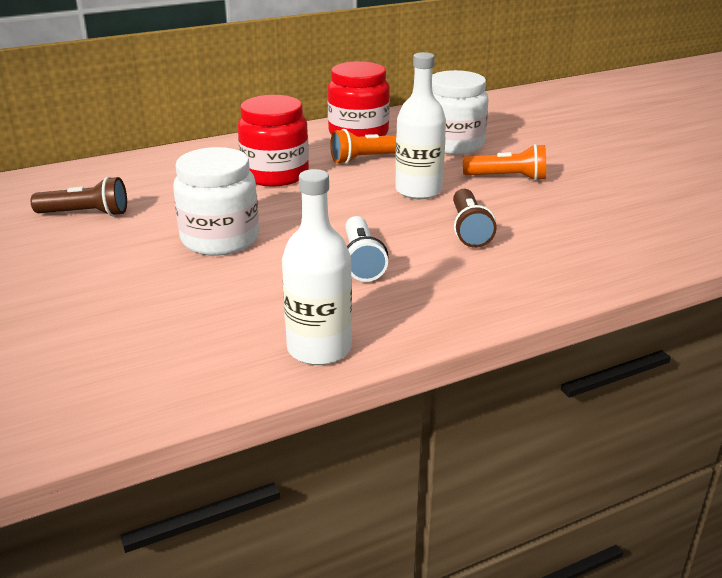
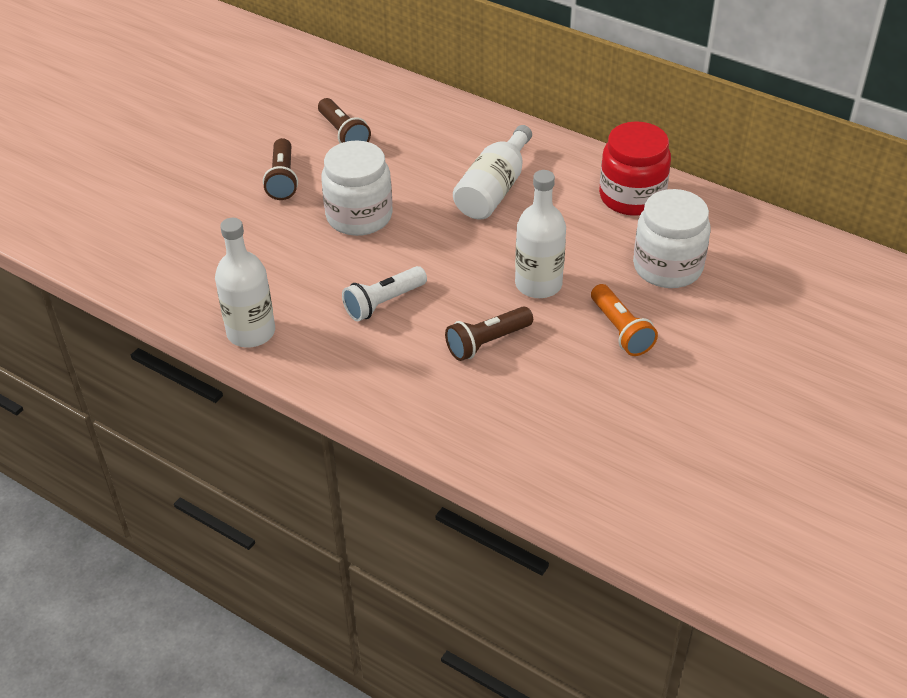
camera: 60 degrees right, 15 degrees up
red jar [238,95,309,187] -> white bottle [453,125,532,220]
orange flashlight [330,129,396,164] -> none
none -> brown flashlight [263,138,298,200]

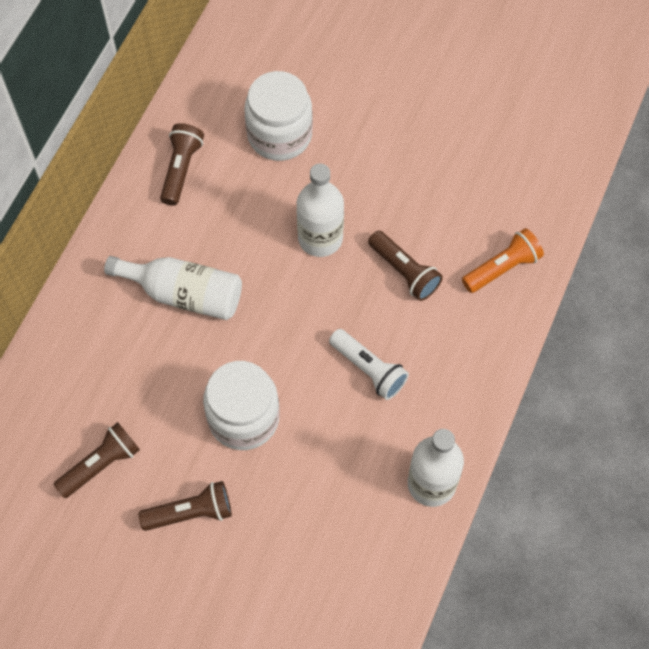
camera: 100 degrees left, 20 degrees up
orange flashlight [591,284,658,356] -> orange flashlight moved to [462,228,544,293]
red jar [599,121,671,216] -> brown flashlight [160,123,204,206]

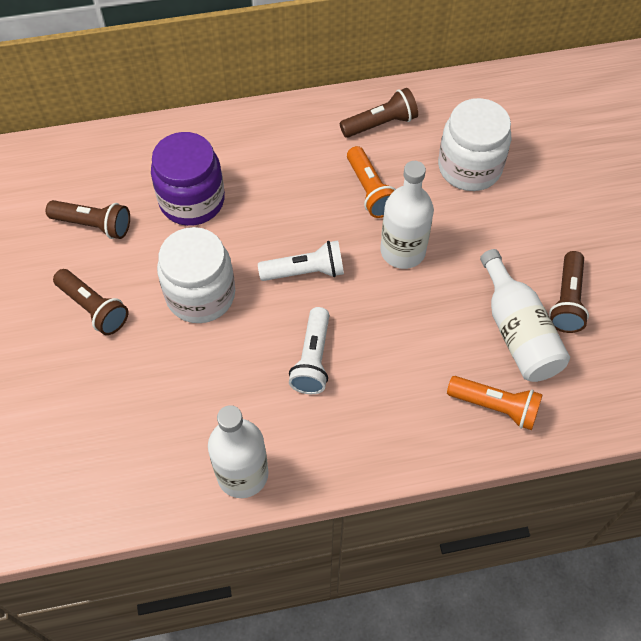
camera: 55 degrees right, 5 degrees down
white bottle [104,256,242,320] -> white bottle moved to [480,249,570,382]
brown flashlight [368,230,443,301] -> brown flashlight moved to [549,251,589,333]
none -> purple jar [151,132,225,226]
none -> white flashlight [258,241,344,281]
none -> orange flashlight [347,146,396,218]

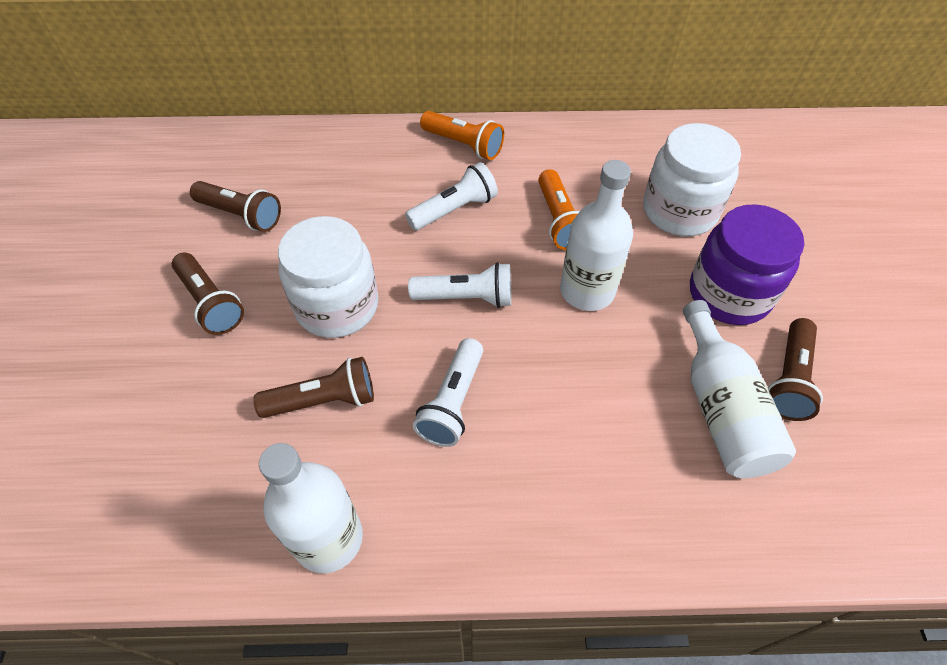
camera: 10 degrees right, 5 degrees down
purple jar [151,132,225,226] -> purple jar moved to [690,204,804,325]
brown flashlight [340,88,418,138] -> brown flashlight moved to [253,357,374,418]
orange flashlight [447,376,543,430] -> orange flashlight moved to [420,111,504,160]
none -> white flashlight [405,162,498,230]

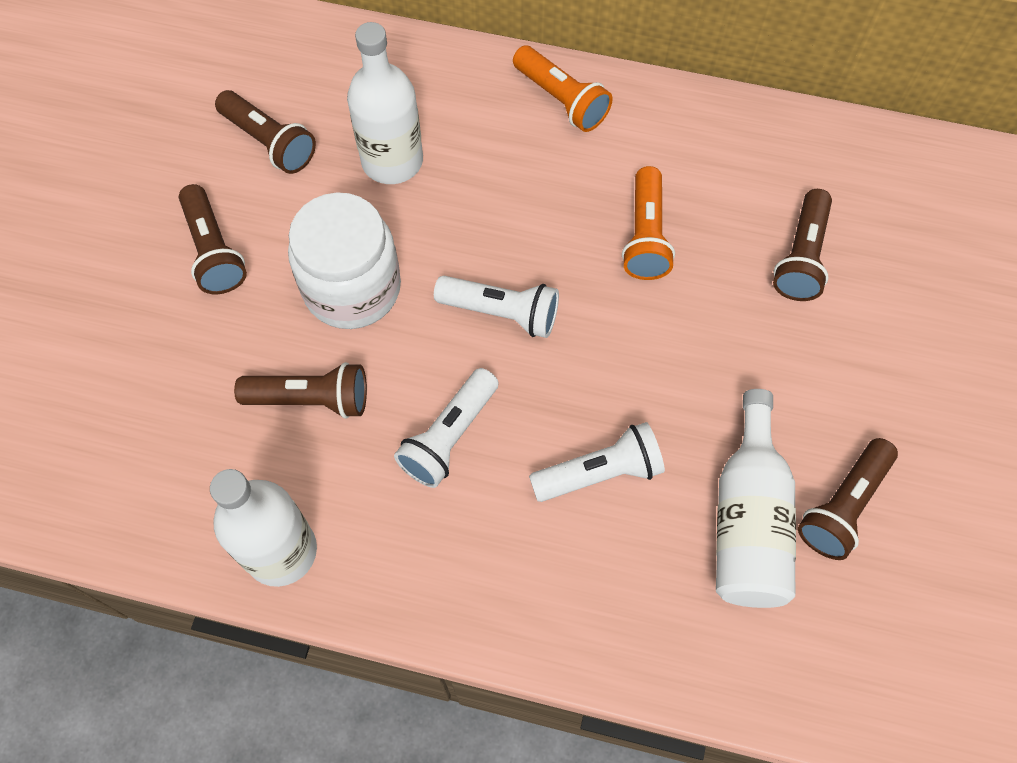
camera: 15 degrees right, 10 degrees up
white flashlight [405,162,498,230] -> white flashlight moved to [529,422,665,502]
white bottle [560,160,633,311] -> white bottle moved to [347,22,423,184]
white jar [643,123,741,236] -> brown flashlight [773,189,832,301]
purple jar [690,204,804,325] -> none

